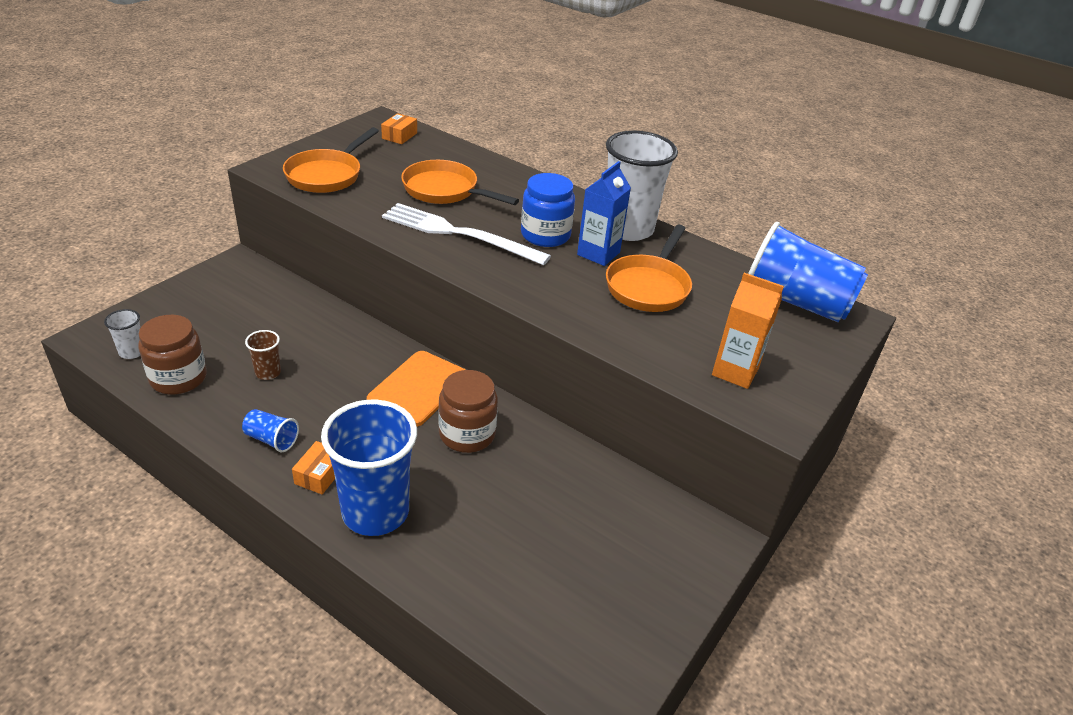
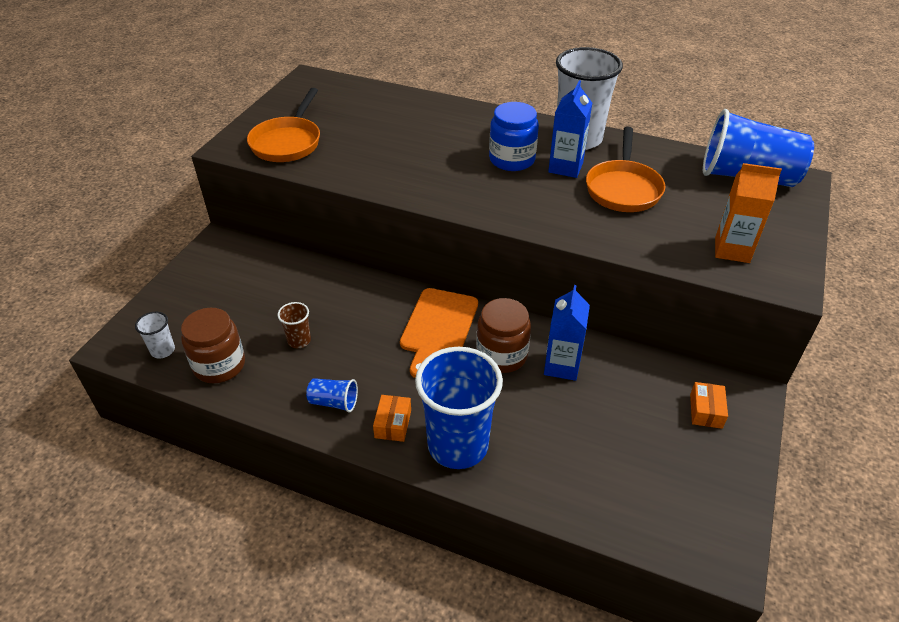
camera: 10 degrees left, 5 degrees up
orange box [381,113,417,144] -> orange box moved to [690,382,728,429]
white fork [382,203,551,265] -> none
orange pan [401,160,519,205] -> none
none -> blue carton [544,285,590,381]

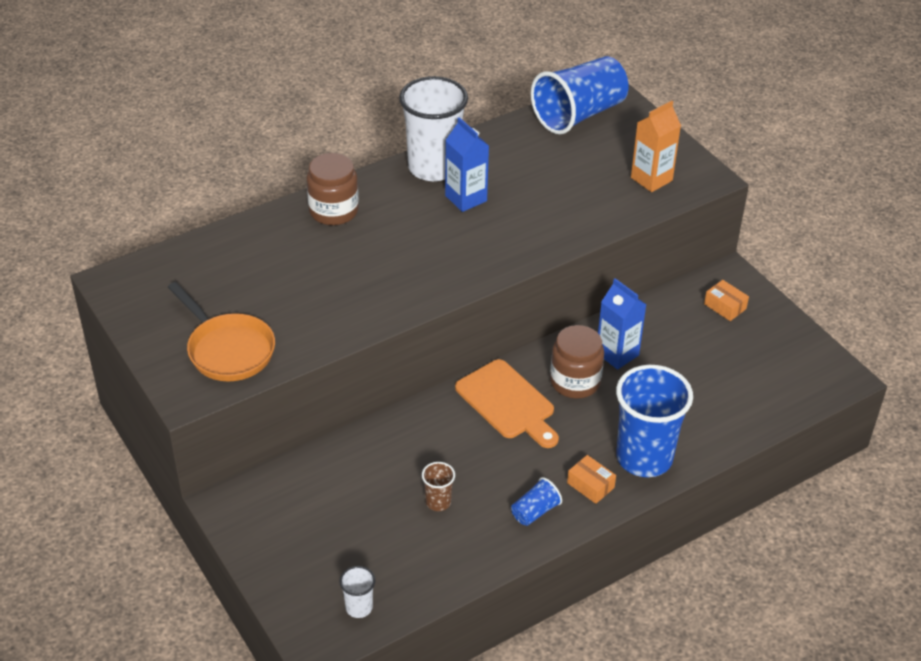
camera: 55 degrees left, 0 degrees up
brown jar [181,308,245,383] -> brown jar moved to [306,153,359,225]
blue jar [489,102,539,171] -> none
orange pan [586,127,665,212] -> none

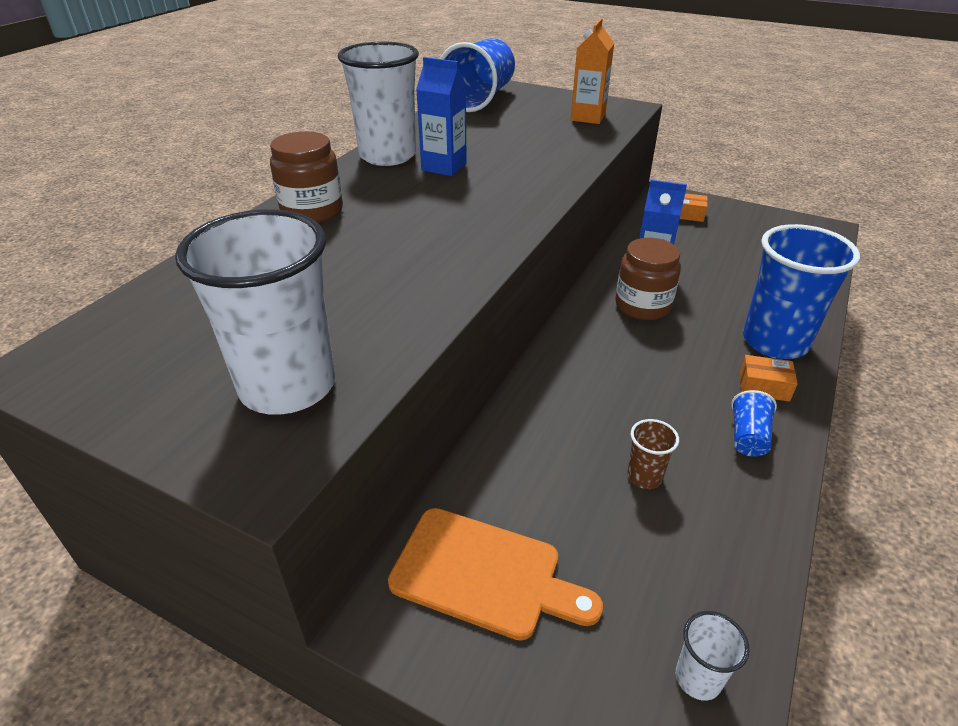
camera: 30 degrees left, 5 degrees down
orange pan [168,282,275,381] -> white cup [175,209,335,415]
orange cutting board [455,359,559,448] -> orange cutting board moved to [388,508,603,641]

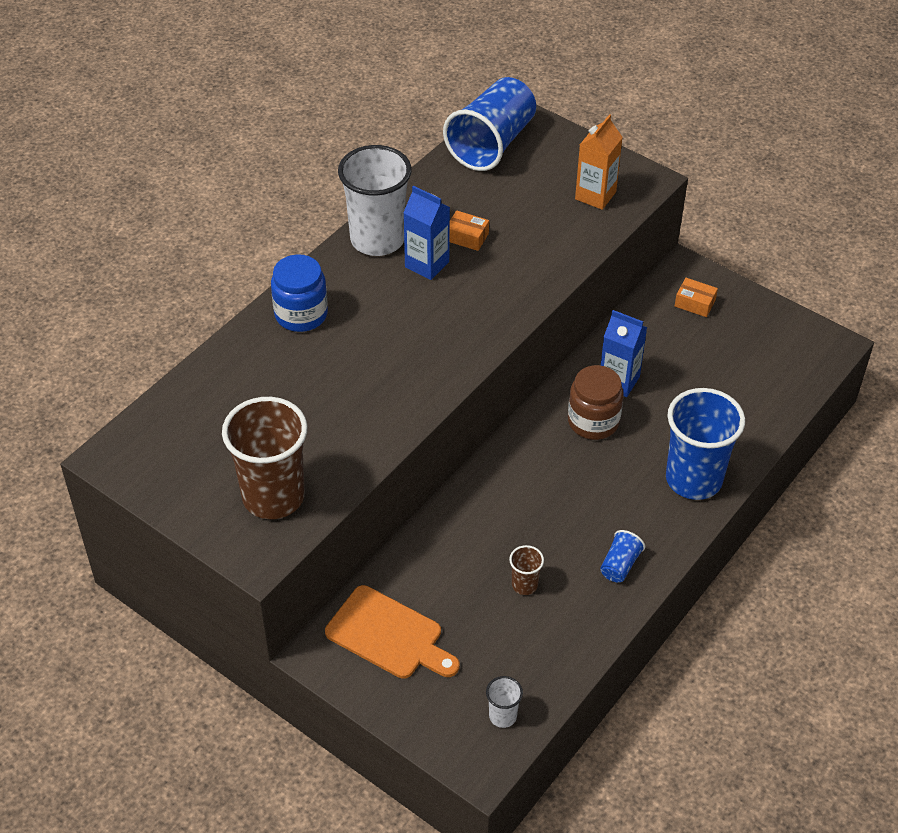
camera: 10 degrees right, 10 degrees up
white cup [175,209,335,415] -> brown cup [222,397,307,519]
brown jar [270,131,343,223] -> blue jar [271,254,328,332]
orange box [739,355,798,402] -> orange box moved to [449,210,489,251]

